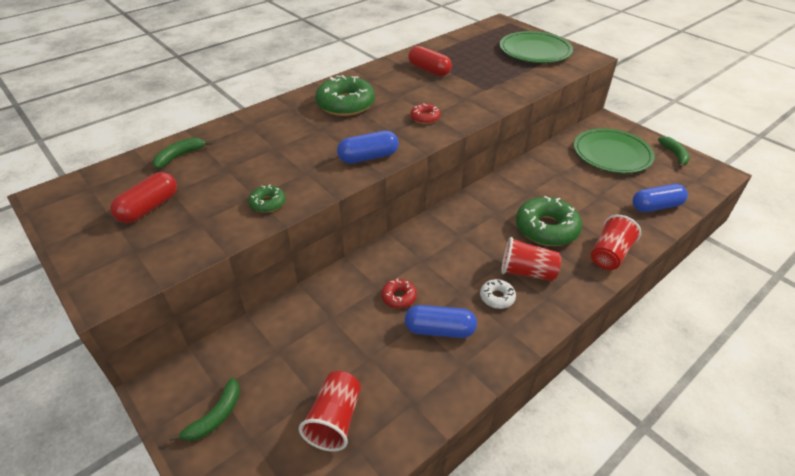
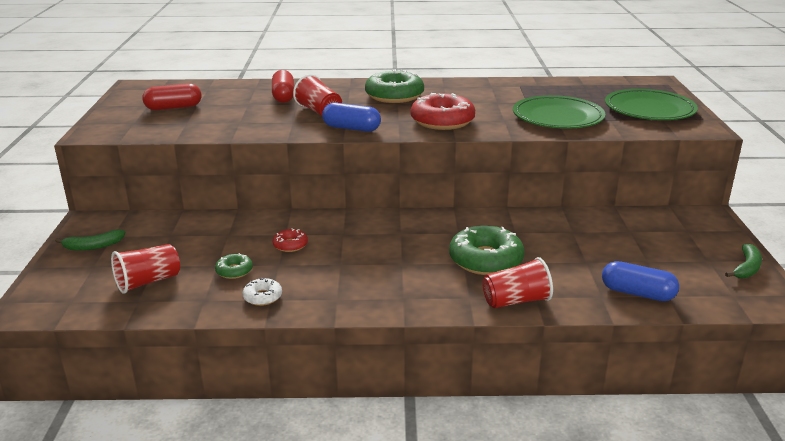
camera: 40 degrees right, 15 degrees down
green banana [153,138,213,169] -> none
green donut [248,185,286,213] -> green donut moved to [215,253,253,279]
blue capsule [405,305,477,338] -> none
red capsule [408,46,452,76] -> red capsule moved to [272,70,294,103]
red donut [411,104,440,124] -> red donut [410,93,475,130], size x2.06
white donut [480,279,516,309] -> white donut moved to [242,278,282,306]
red cup [501,237,561,281] -> red cup moved to [293,74,342,116]
green plate [574,128,655,173] -> green plate moved to [513,95,605,129]

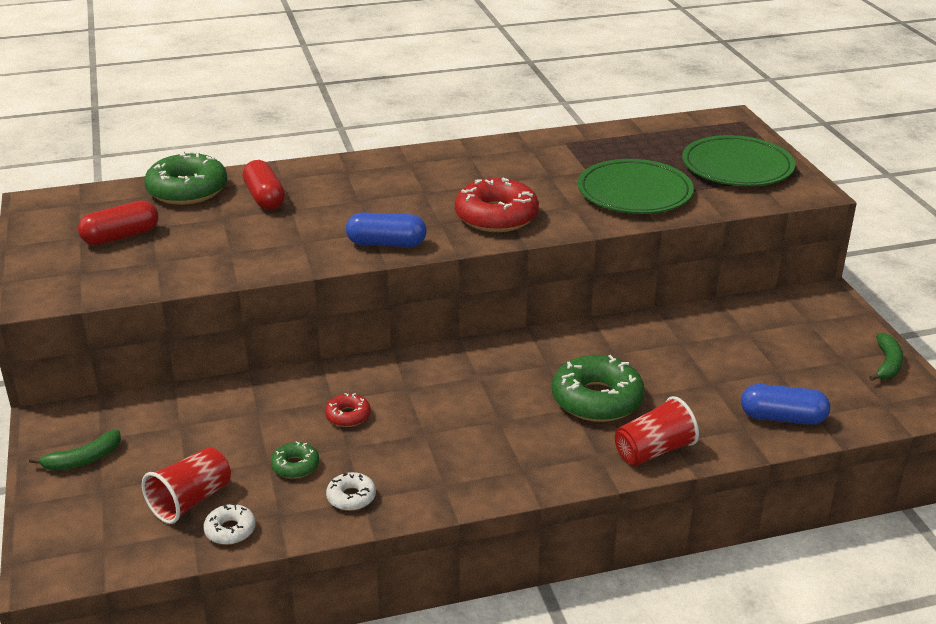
camera: 15 degrees left, 5 degrees up
red cup [293,74,342,116] -> none
green donut [365,69,424,103] -> green donut moved to [144,151,227,205]
none -> white donut [203,503,256,545]

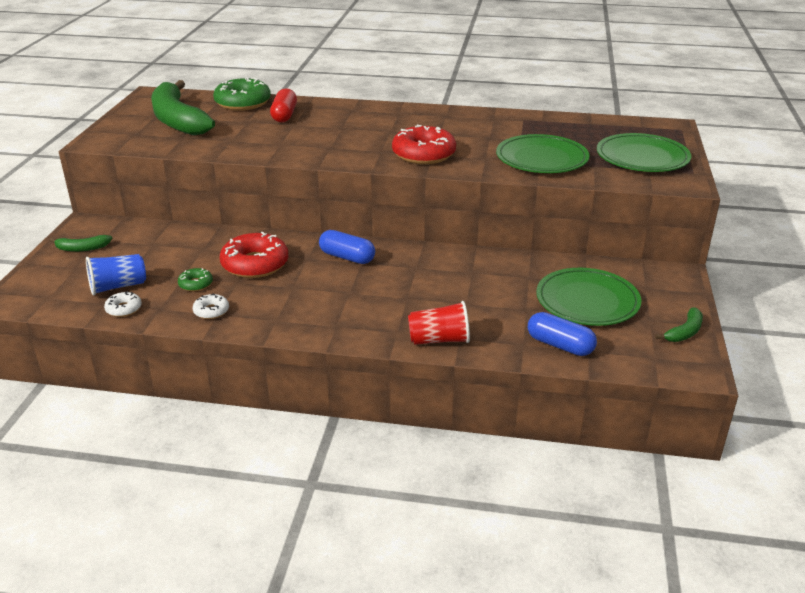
camera: 25 degrees right, 0 degrees up
red capsule [78,200,159,245] -> green banana [151,80,215,135]
red cup [142,447,231,524] -> blue cup [86,254,146,295]
red donut [325,393,371,427] -> red donut [220,232,289,278], size x2.06
blue capsule [346,212,427,247] -> blue capsule moved to [319,230,375,264]
green donut [552,355,645,422] -> none
none -> green plate [536,268,641,326]

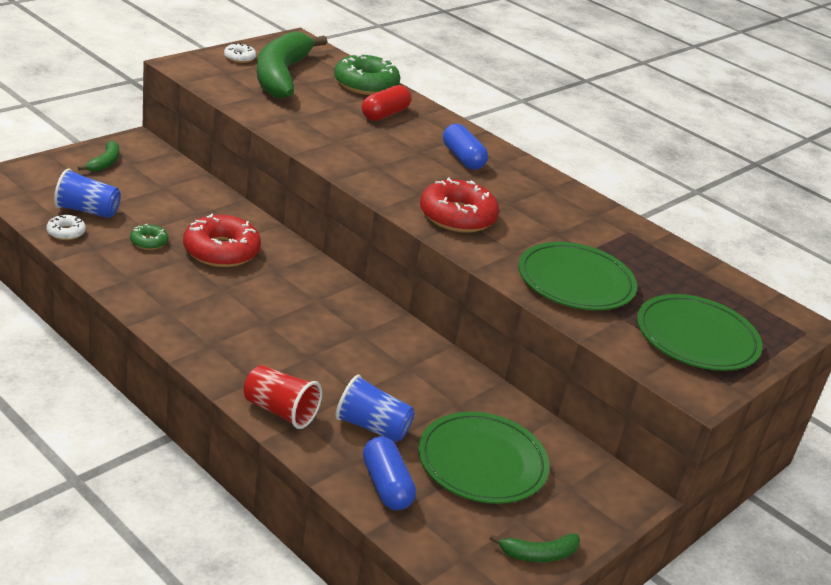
camera: 30 degrees right, 0 degrees up
green banana [50,235,112,252] -> green banana turned 105 degrees counterclockwise [78,141,119,172]
white donut [193,294,229,319] -> white donut moved to [224,43,256,63]
blue capsule [319,230,375,264] -> blue capsule moved to [443,124,488,170]
none -> blue cup [336,375,415,442]

